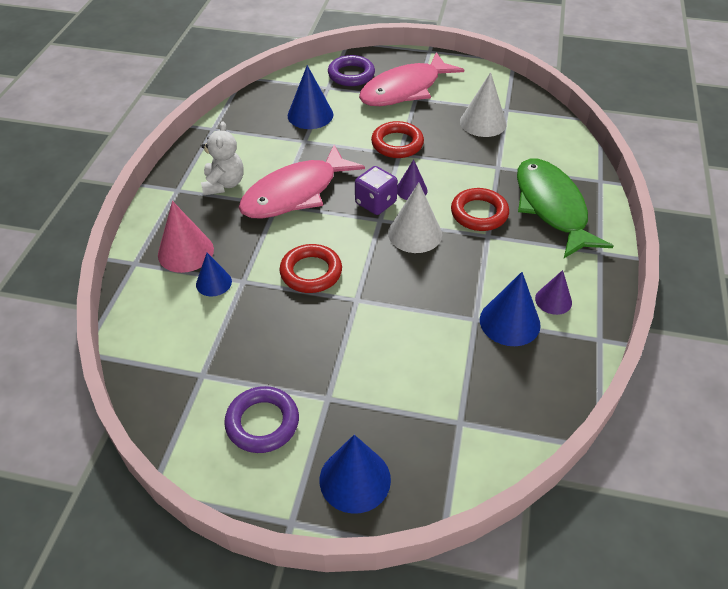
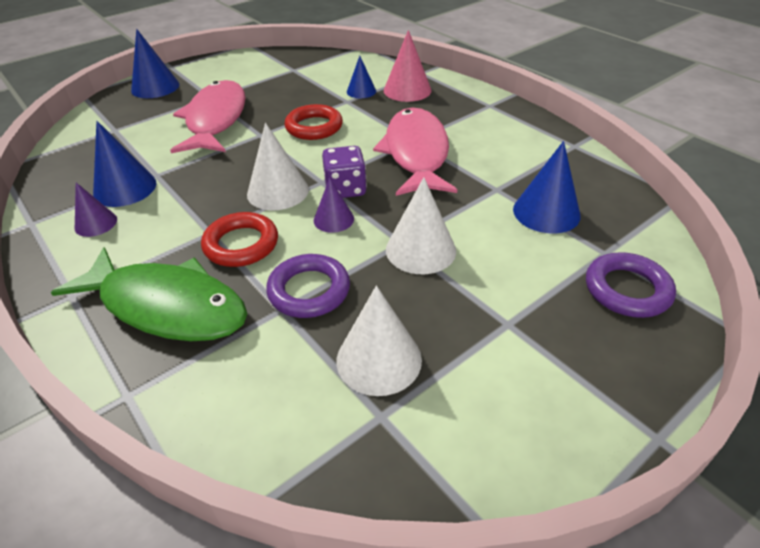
camera: 130 degrees right, 5 degrees down
white teddy bear [201,121,243,195] -> none
purple ring [224,386,299,453] -> purple ring moved to [266,254,350,318]
pink fish [359,52,464,106] -> pink fish moved to [170,80,246,153]
red ring [371,121,424,158] -> white cone [386,177,456,274]

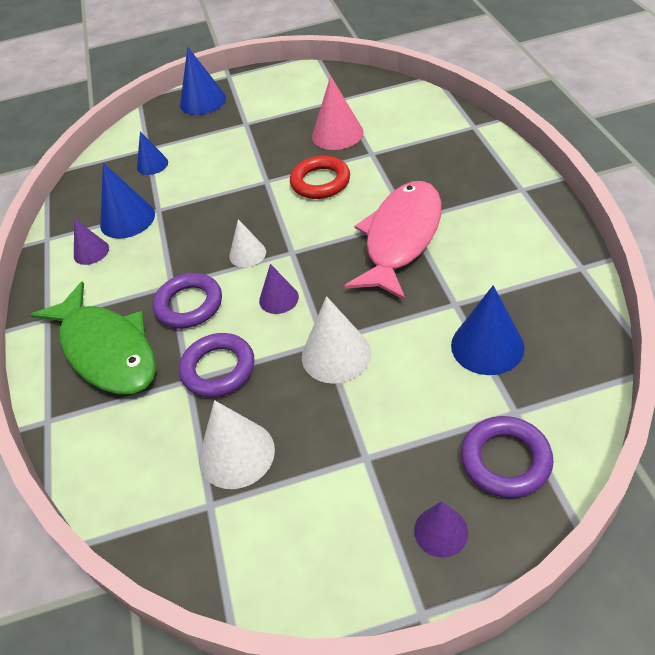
camera: 30 degrees right, 5 degrees up
pink fish [170,80,246,153] -> none
red ring [201,212,278,267] -> purple ring [153,273,222,329]
white cone [247,123,309,211] -> white cone [229,219,266,267], size x0.62
purple dice [322,146,367,198] -> none
blue cone [347,56,376,98] -> blue cone moved to [137,131,168,175]
pink cone [384,30,432,102] -> pink cone moved to [312,76,364,150]
none -> purple cone [414,501,468,558]

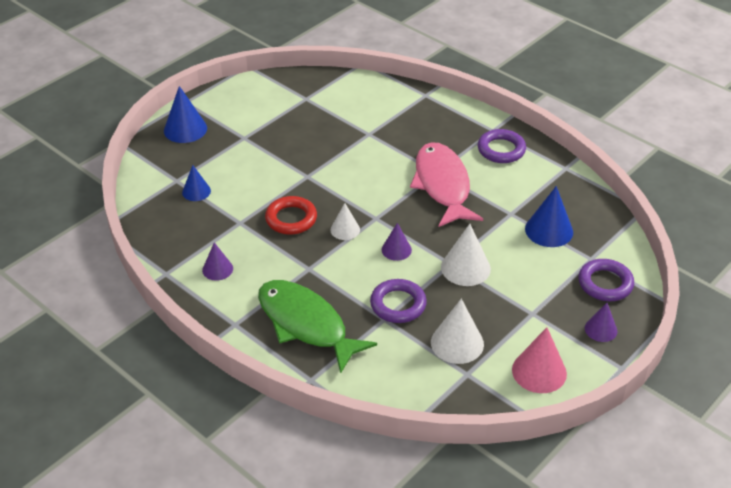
camera: 40 degrees left, 5 degrees down
green fish [30,281,156,395] -> green fish turned 150 degrees counterclockwise [258,280,377,374]
blue cone [100,163,155,239] -> none
purple ring [153,273,222,329] -> purple ring moved to [478,129,526,163]
red ring [290,156,350,199] -> red ring moved to [265,196,317,235]
pink cone [312,76,364,150] -> pink cone moved to [512,327,567,393]

